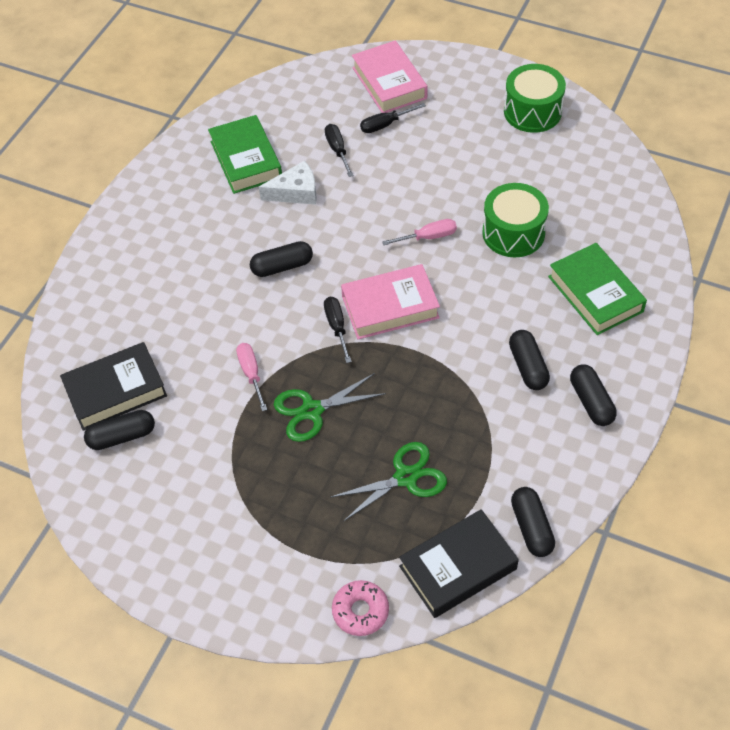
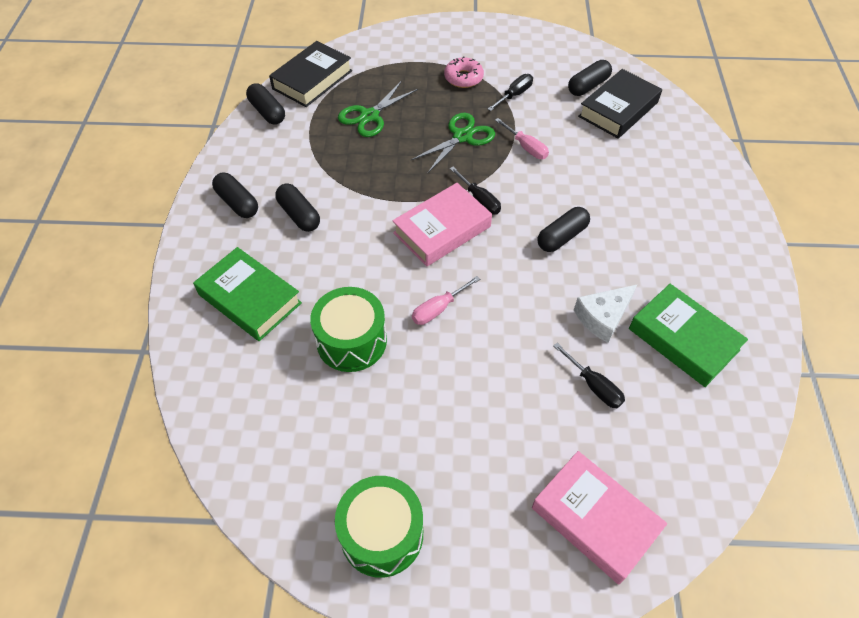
camera: 155 degrees right, 0 degrees up
pink donut [332,580,389,636] -> pink donut moved to [444,56,484,88]
black screwdriver [360,103,426,133] -> black screwdriver moved to [488,74,533,111]

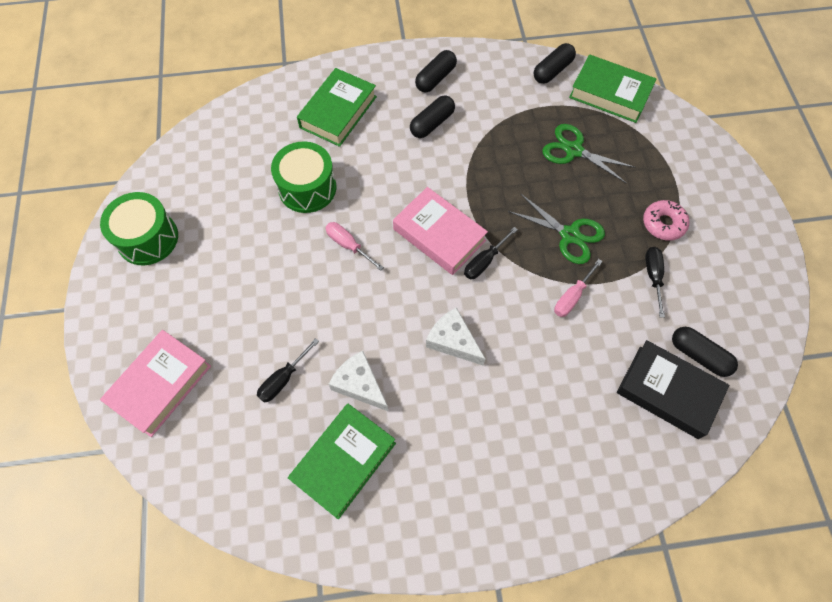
camera: 80 degrees right, 10 degrees up
black book [269,41,352,107] -> green book [569,54,656,123]
black screwdriver [488,74,533,111] -> black screwdriver turned 120 degrees counterclockwise [645,247,665,318]
black capsule [538,207,590,252] -> white cheese [426,307,485,366]

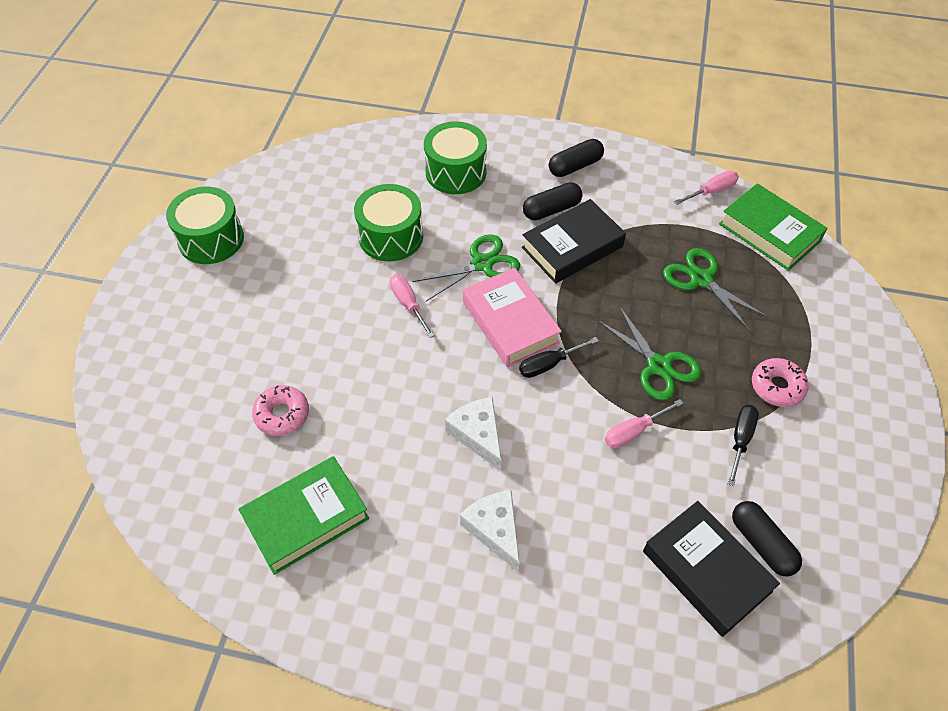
camera: 20 degrees right, 10 degrees down
pink book [100,330,211,437] -> none
black screwdriver [257,338,319,403] -> pink donut [252,385,309,436]
green book [297,68,377,147] -> green drum [424,121,487,194]
white cheese [329,351,389,412] -> white cheese moved to [460,490,520,572]
black capsule [534,43,576,84] -> pink screwdriver [674,171,739,205]
none -> green scissors [412,234,520,301]
none -> black book [522,199,626,284]

